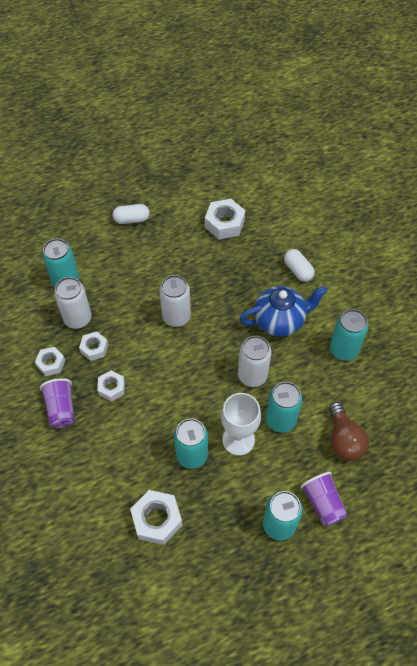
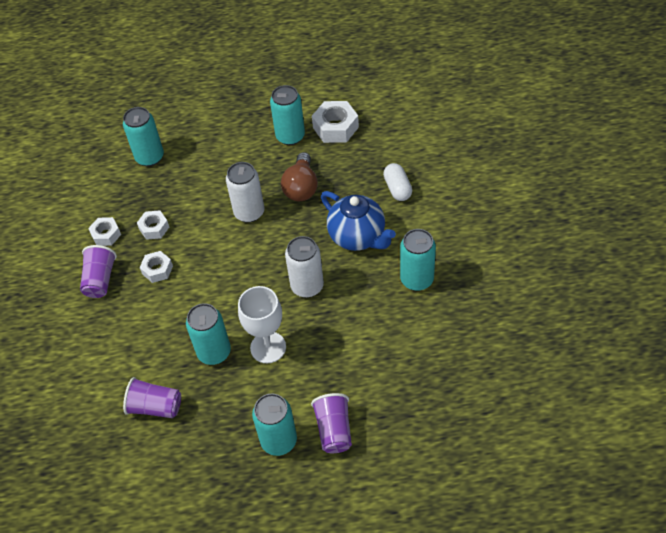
camera: 20 degrees right, 5 degrees down
white can [54,277,91,329] -> none
white capsule [112,204,150,224] -> none
white nut [130,490,182,545] -> purple cup [123,377,181,418]
blue teapot [239,286,327,337] -> blue teapot turned 45 degrees clockwise [321,191,396,251]
turquoise can [266,382,302,433] -> turquoise can moved to [270,85,305,145]
brown light bulb [329,402,369,461] -> brown light bulb moved to [281,152,318,201]

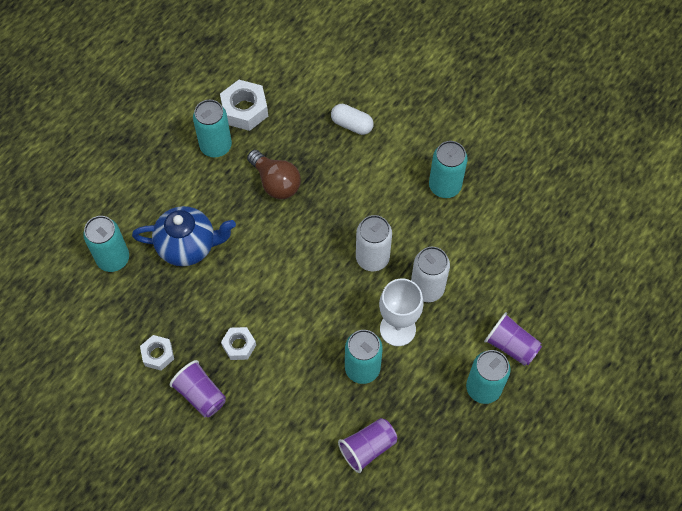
camera: 50 degrees left, 10 degrees up
white nut [137,210,169,240] -> none
white can [226,162,264,223] -> white can moved to [411,247,450,302]
blue teapot [321,191,396,251] -> blue teapot moved to [132,206,236,266]

